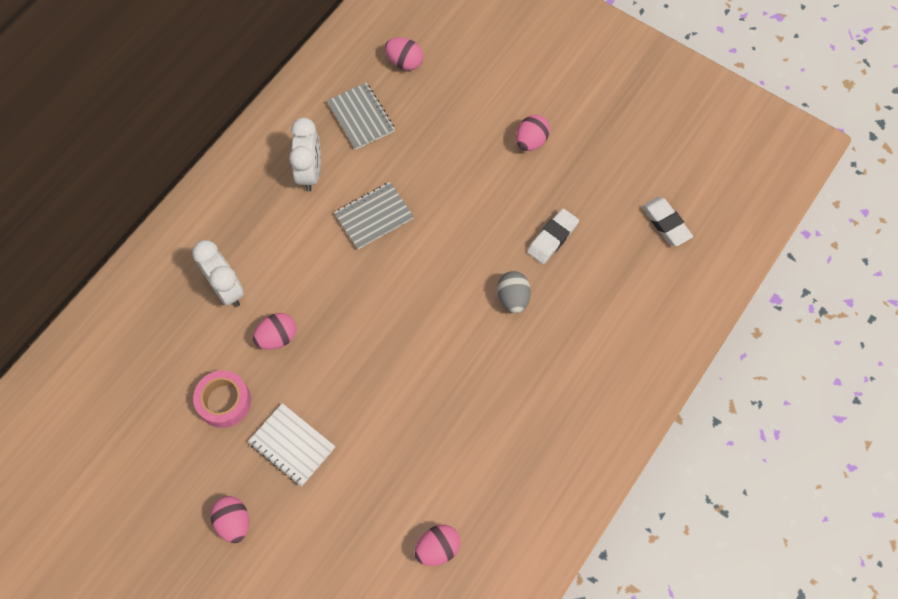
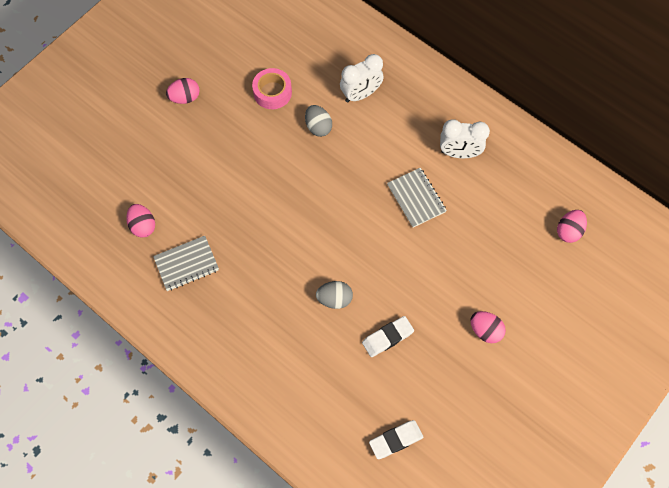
camera: 95 degrees right, 0 degrees up
white notebook [248,403,335,486] -> none
pink egg [253,313,297,350] -> grey egg [305,105,332,137]
grey notebook [327,83,395,150] -> grey notebook moved to [153,236,219,291]
white eraser [527,208,579,264] -> white eraser turned 75 degrees counterclockwise [362,316,414,357]

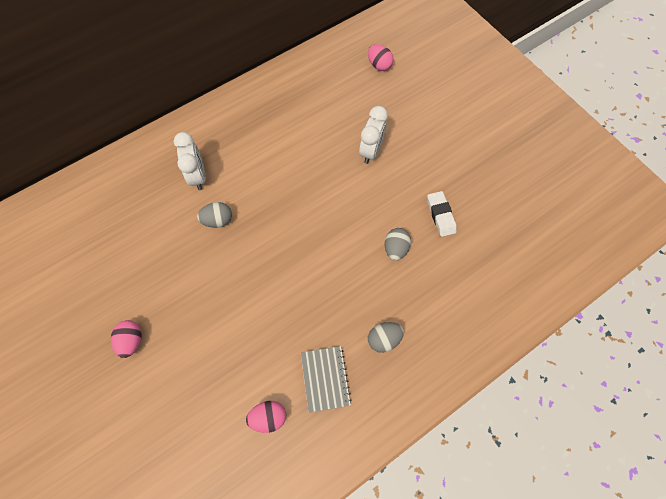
camera: 75 degrees left, 0 degrees up
pink tape [252,68,292,109] -> none
white eraser [369,420,423,459] -> none
grey notebook [387,168,447,227] -> none
white clock [440,119,490,158] -> white clock moved to [359,106,388,164]
pink egg [470,311,506,343] -> none
none -> grey egg [368,322,404,353]

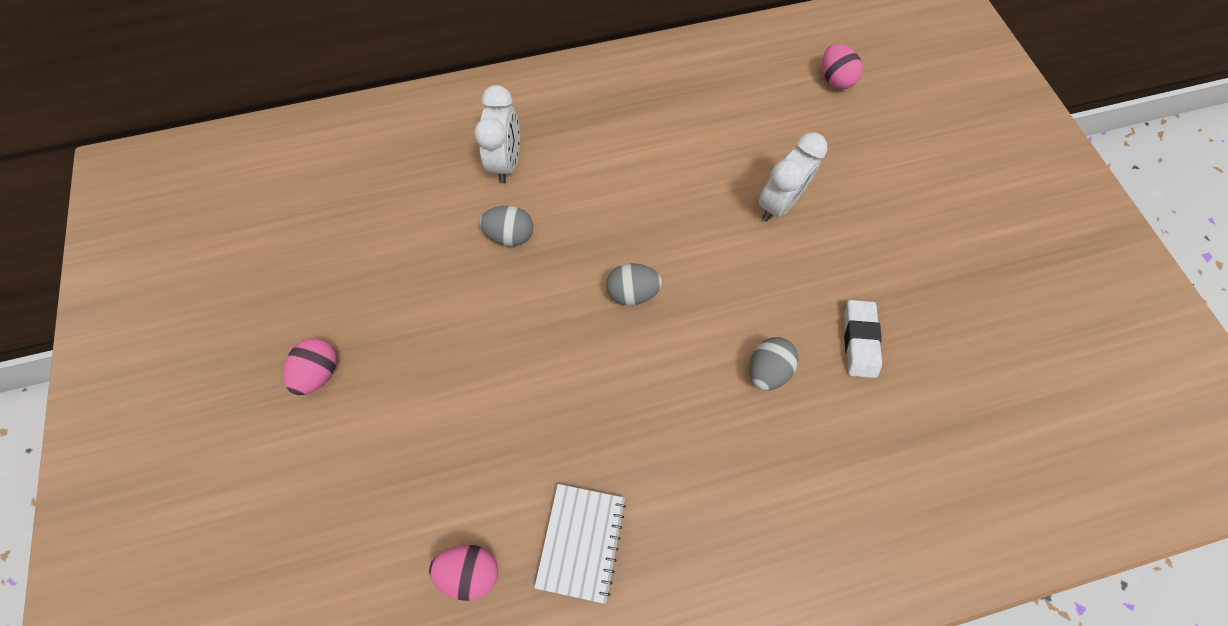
camera: 20 degrees right, 0 degrees up
grey notebook [301,346,352,412] -> white notebook [534,484,626,604]
grey egg [368,322,404,353] -> grey egg moved to [606,263,662,306]

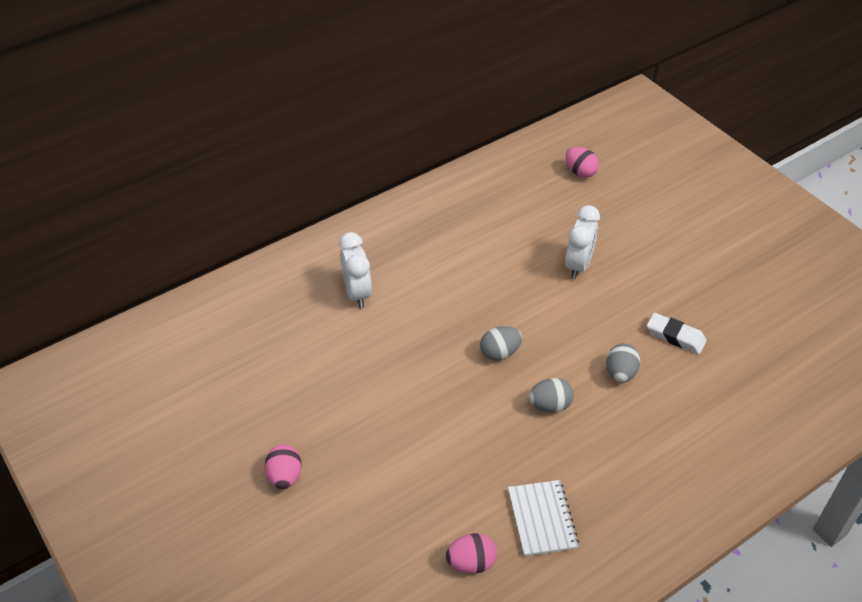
camera: 20 degrees left, 20 degrees down
grey egg [479,206,533,246] -> grey egg moved to [528,378,574,413]
white eraser [844,300,882,378] -> white eraser turned 45 degrees counterclockwise [647,313,707,354]

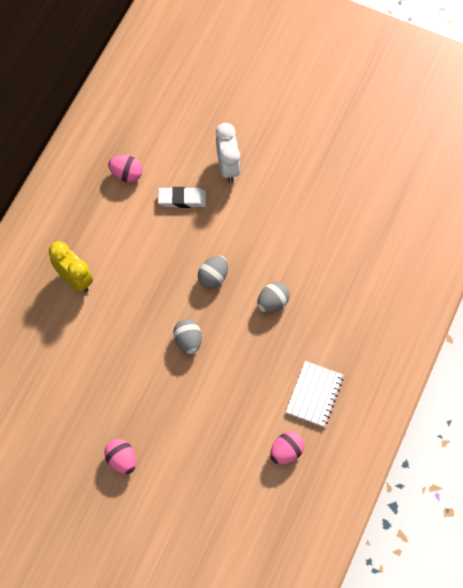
camera: 30 degrees left, 20 degrees up
white clock [339,232,372,308] -> yellow clock [49,241,93,293]
white notebook [508,480,579,556] -> white notebook turned 60 degrees clockwise [286,361,344,427]
pink egg [566,147,599,178] -> pink egg moved to [108,155,143,182]
grey egg [606,343,640,383] -> grey egg moved to [173,319,202,354]
white eraser [647,313,707,354] -> white eraser moved to [158,187,206,208]

